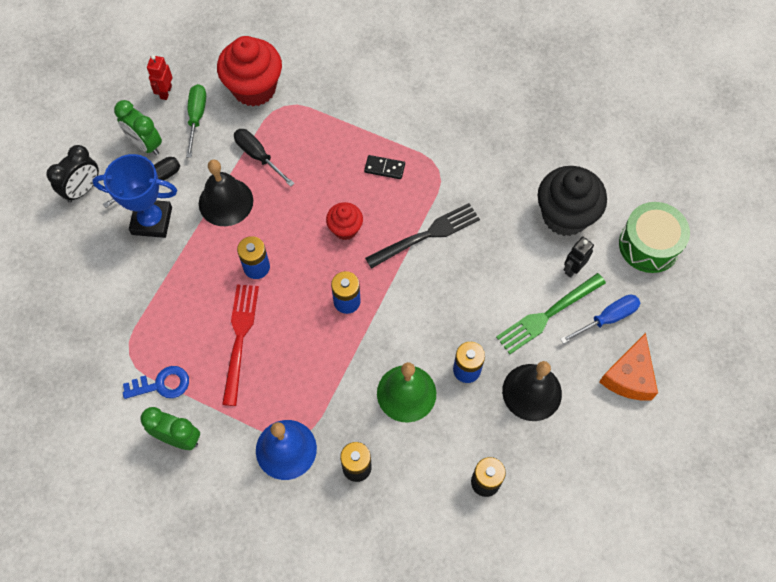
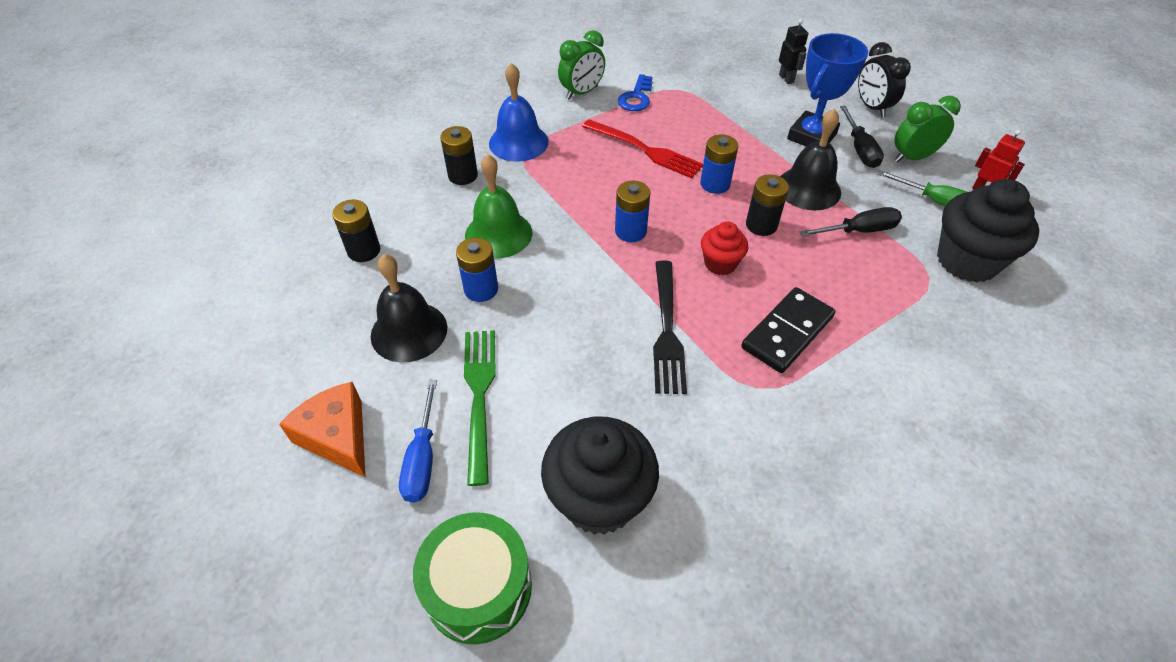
camera: 120 degrees right, 15 degrees down
red cupcake [217,36,282,107] -> black cupcake [937,179,1039,283]
black domino [364,155,405,179] -> black domino [741,287,835,373], size x1.81
black robot [564,237,594,278] -> black robot moved to [779,19,808,84]
none -> black battery [746,174,789,236]

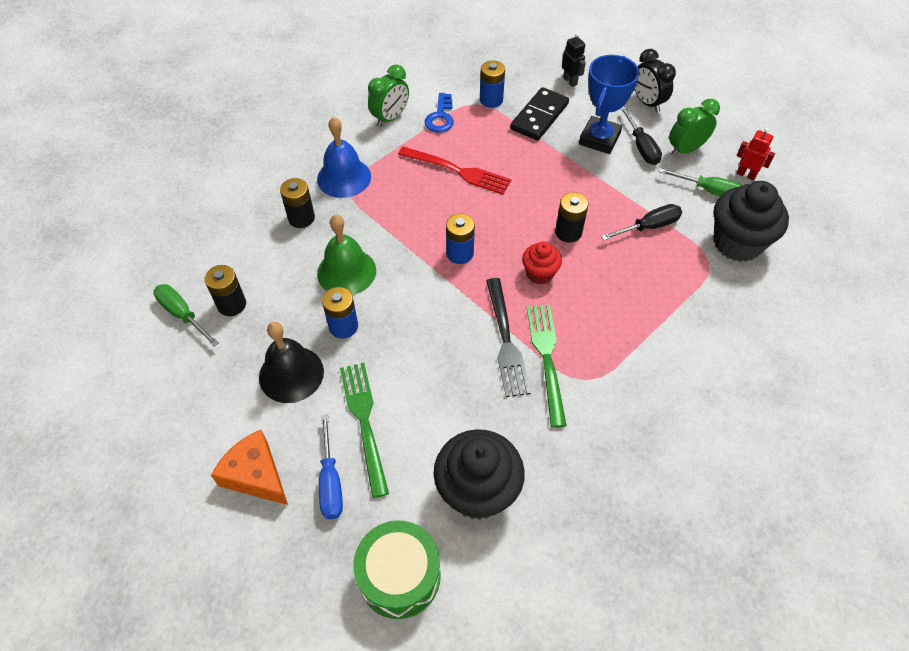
camera: 10 degrees left, 5 degrees up
blue battery [700,135,738,194] -> blue battery moved to [480,60,505,108]
black domino [741,287,835,373] -> black domino moved to [510,87,569,141]
black bell [780,109,841,210] -> none
none -> green screwdriver [154,284,219,346]
none -> green fork [527,305,567,428]

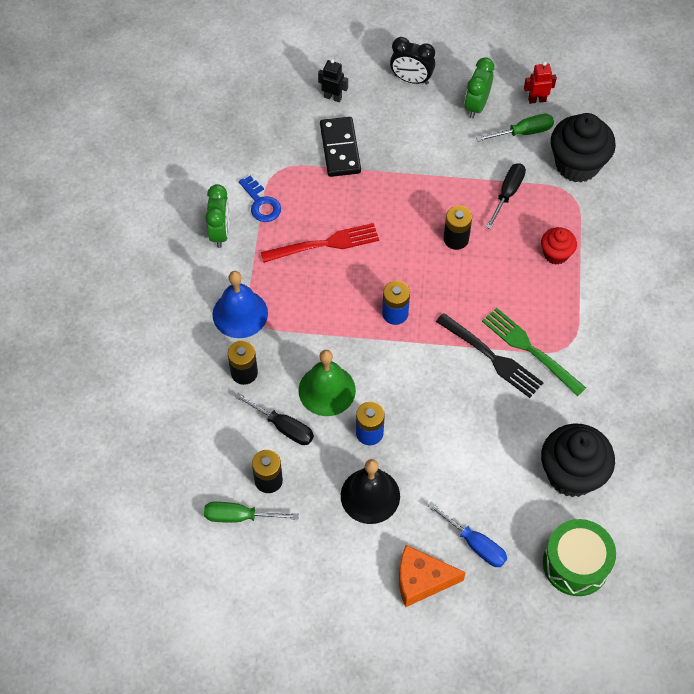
camera: 40 degrees left, 5 degrees up
green fork [340,363,389,498] -> none
blue battery [480,60,505,108] -> none
red cupcake [522,242,562,284] -> red cupcake moved to [541,227,577,265]
blue trophy [579,55,639,154] -> none
black screwdriver [621,106,662,165] -> black screwdriver moved to [235,393,314,445]

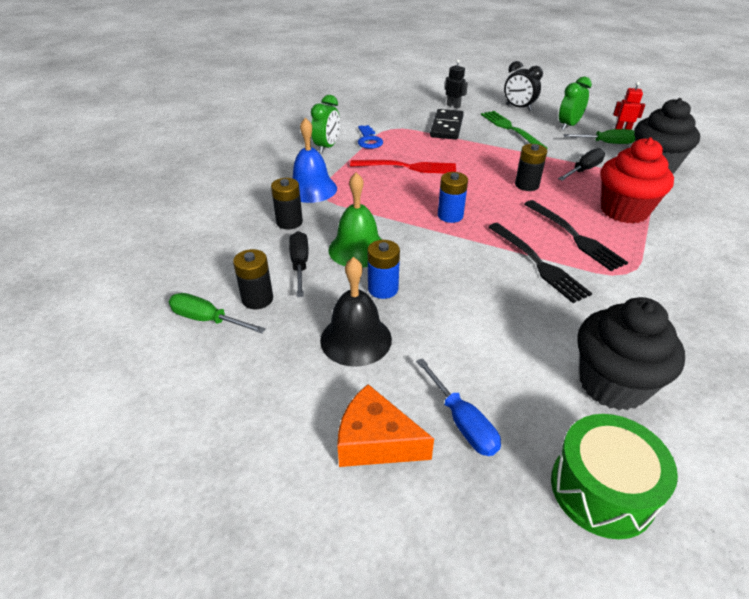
camera: 20 degrees right, 20 degrees down
black screwdriver [235,393,314,445] -> black screwdriver turned 150 degrees counterclockwise [289,231,308,297]
green fork [482,308,586,396] -> green fork moved to [481,111,547,149]
red cupcake [541,227,577,265] -> red cupcake [601,137,674,224], size x1.85
none -> black fork [524,200,628,271]

